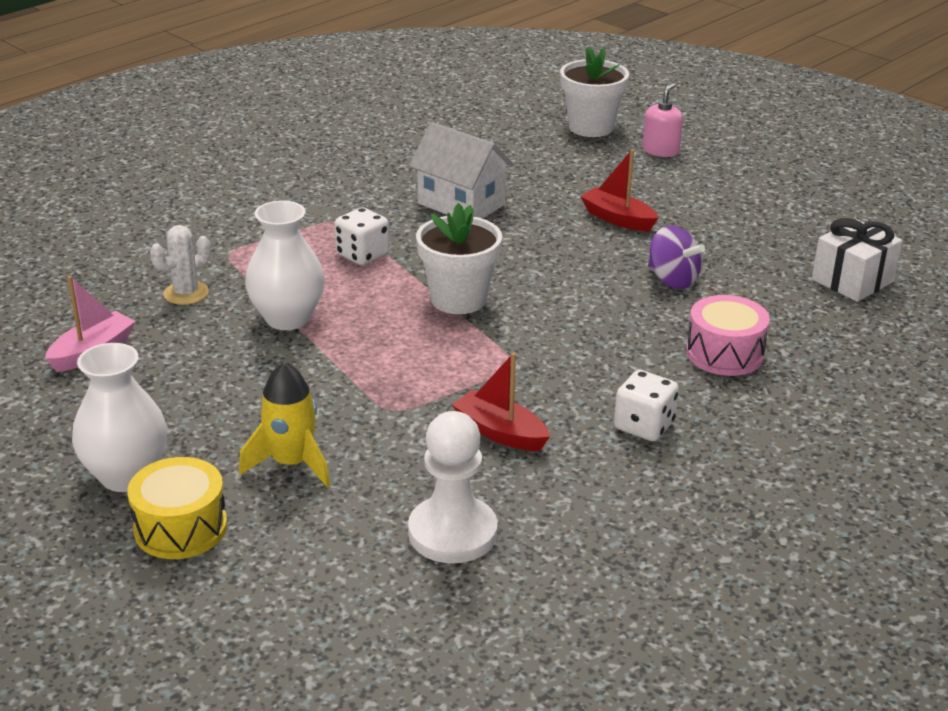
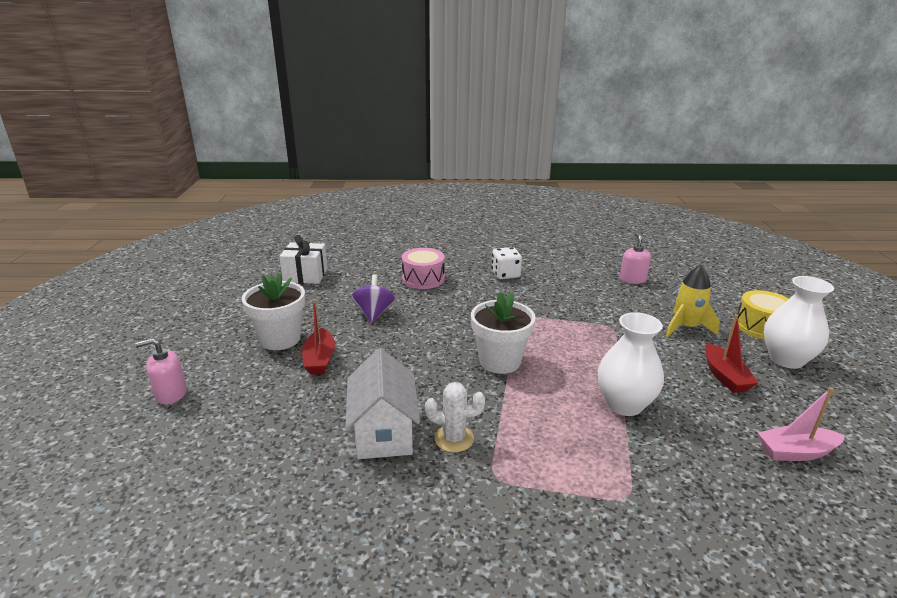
camera: 135 degrees left, 5 degrees down
white cactus [150,225,211,305] -> white cactus moved to [425,382,485,452]
white dice [335,207,389,265] -> none
white pawn [408,411,498,563] -> pink soap dispenser [620,232,651,284]
red boat [452,352,550,451] -> red boat moved to [705,314,758,393]
white flower pot [560,47,629,137] -> white flower pot moved to [242,273,305,350]

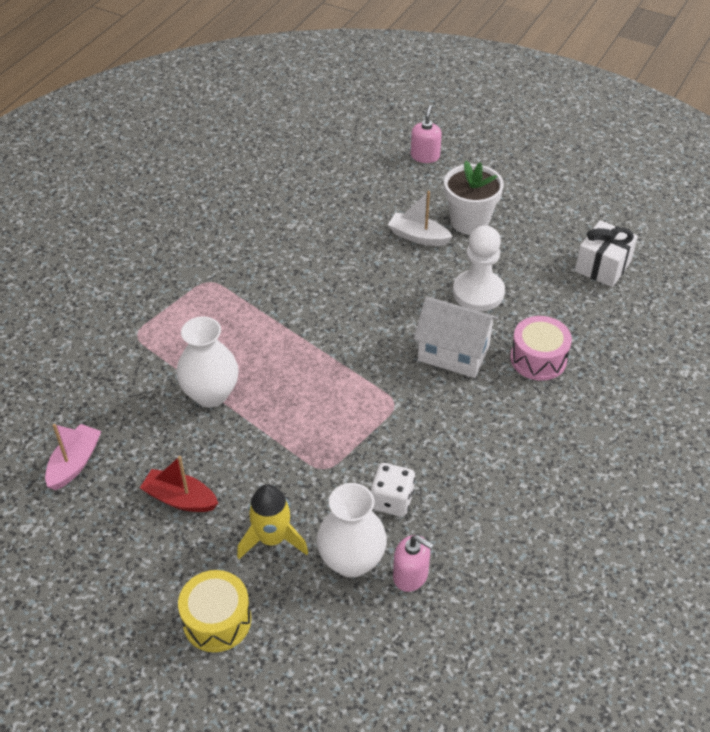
camera: 120 degrees right, 20 degrees up
red boat [302,299,335,375] -> white boat [388,191,453,246]
white house [346,348,420,459] -> white house moved to [414,296,498,378]
purple spinning top [351,274,395,323] -> white pawn [453,225,505,311]
white cactus [425,382,485,452] -> none
white flower pot [471,292,536,374] -> none
white dice [491,247,522,279] -> white dice moved to [370,463,415,517]
white vase [764,276,834,369] -> white vase moved to [317,483,387,578]

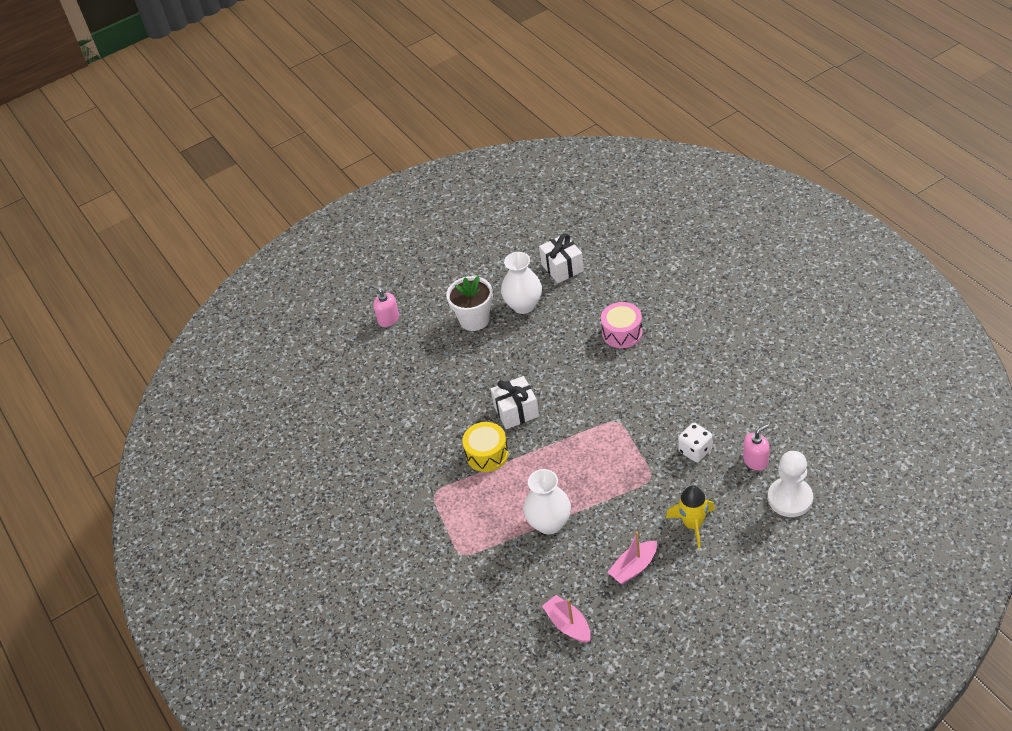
camera: 55 degrees left, 0 degrees up
red boat [140,456,218,512] -> pink boat [608,532,657,584]
yellow drum [178,570,251,652] -> yellow drum moved to [462,422,508,472]
white vase [317,483,387,578] -> white vase moved to [501,252,542,314]
white boat [388,191,453,246] -> none
white house [414,296,498,378] -> none
white pawn [453,225,505,311] -> white pawn moved to [768,451,813,517]
none -> white gift [491,376,539,429]

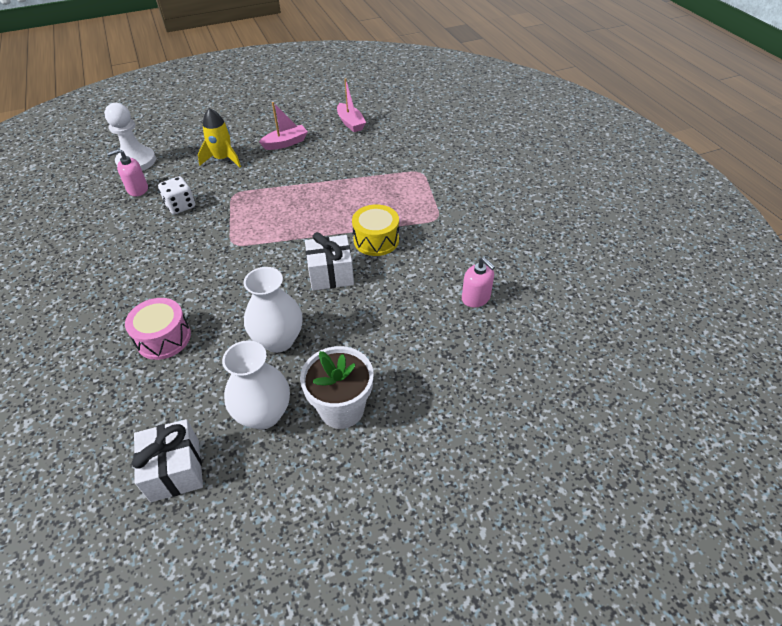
camera: 175 degrees left, 0 degrees up
pink soap dispenser [371,285,399,327] -> pink soap dispenser moved to [462,257,495,308]
white vase [523,469,571,534] -> white vase moved to [244,267,303,353]

